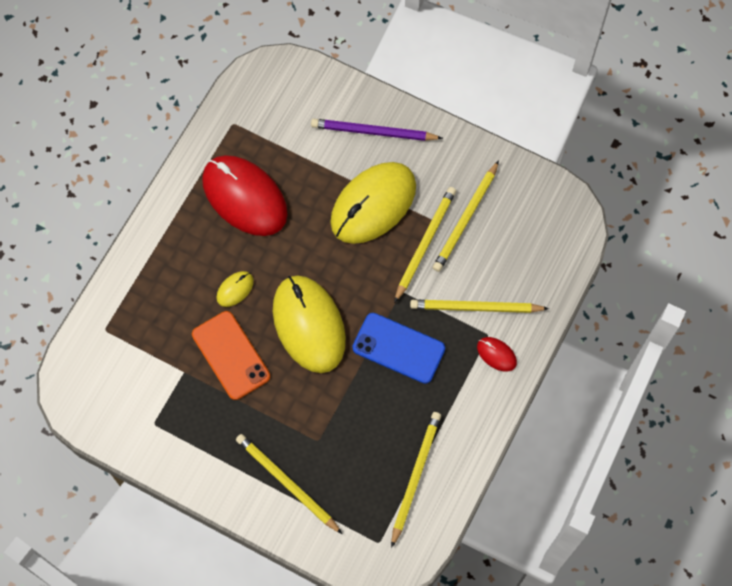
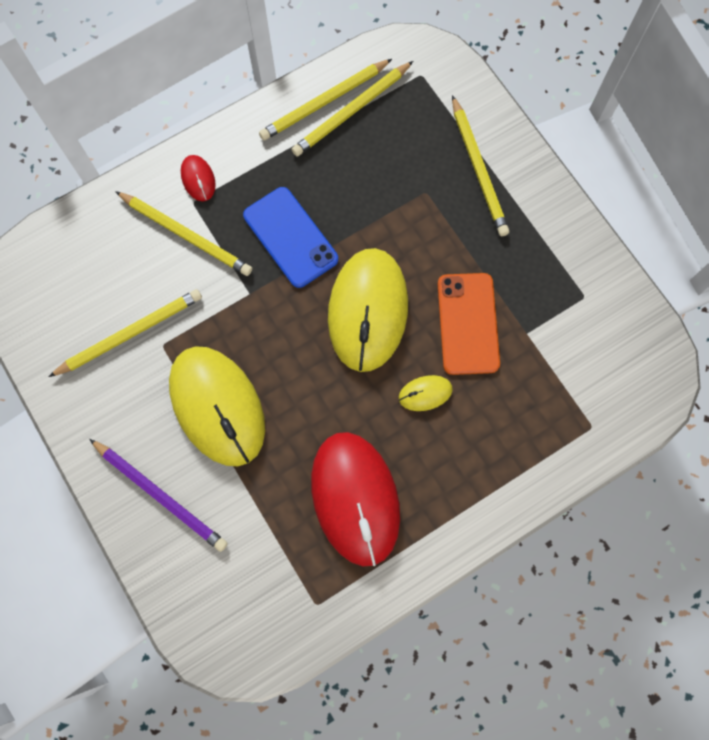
camera: 150 degrees left, 5 degrees up
yellow mouse [330,162,416,244] -> yellow mouse turned 75 degrees clockwise [169,346,265,466]
yellow pencil [394,187,456,303] -> yellow pencil moved to [259,59,392,141]

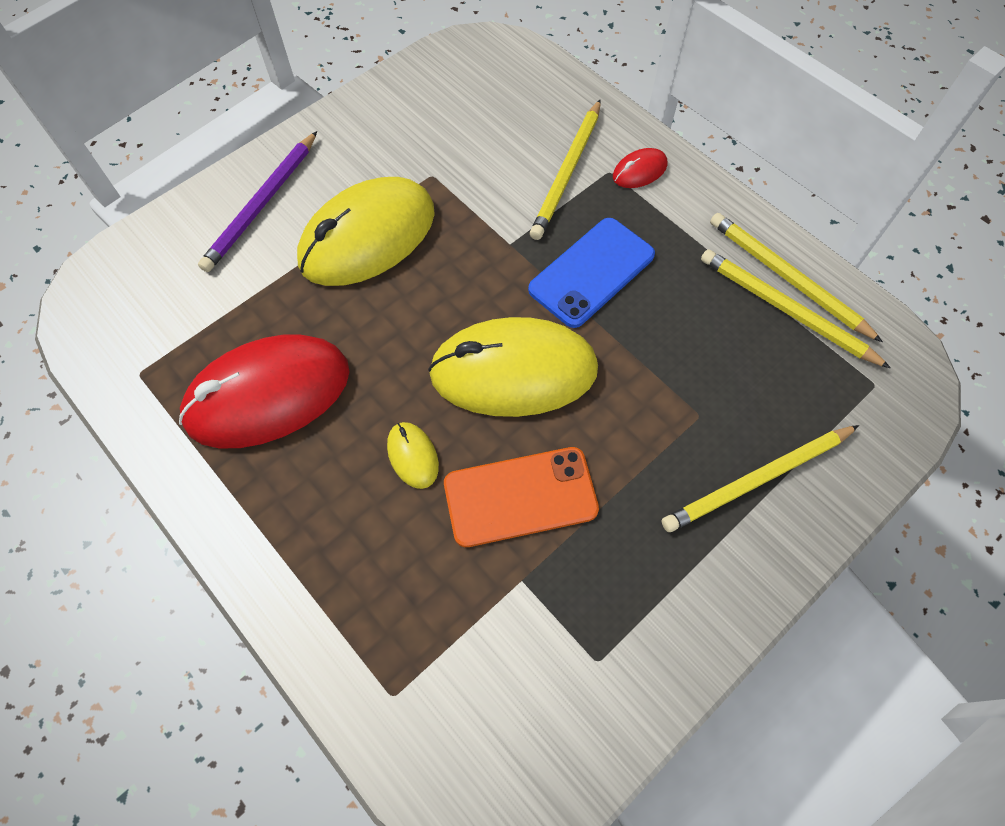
camera: 80 degrees right, 10 degrees down
yellow pencil [48,289,202,377] -> none

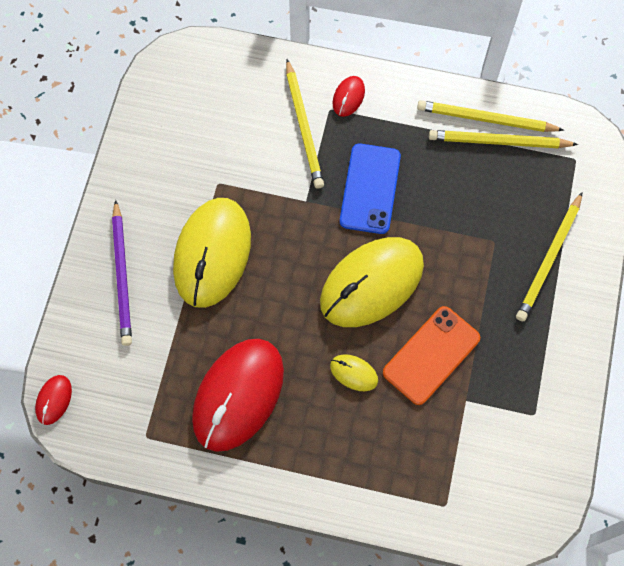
camera: 35 degrees left, 5 degrees up
none -> red mouse [35,375,72,425]

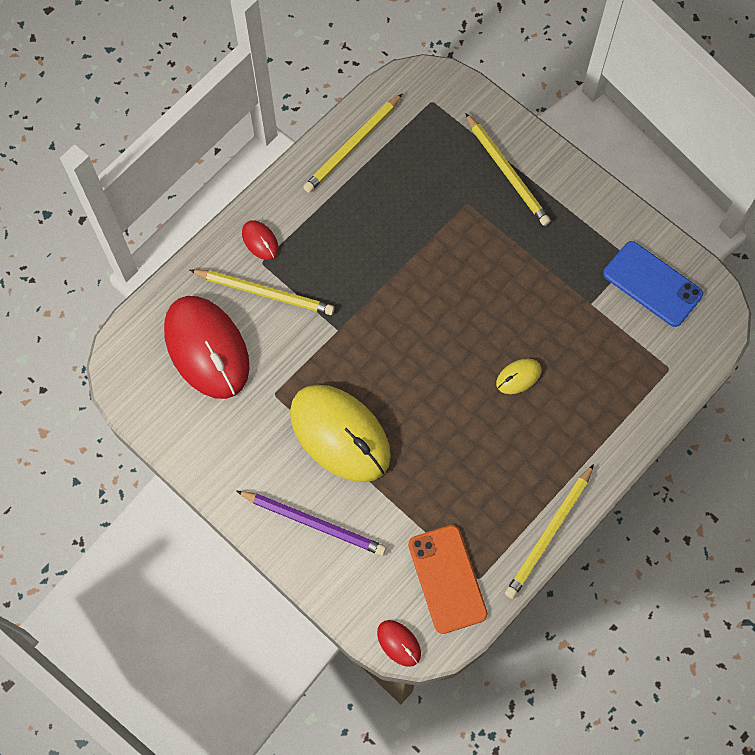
camera: 60 degrees left, 0 degrees up
red mouse [192,339,284,452] -> red mouse moved to [164,296,250,399]
yellow mouse [320,237,424,327] -> none
blue phone [340,143,401,234] -> blue phone moved to [603,241,703,327]
orange phone [383,306,480,405] -> orange phone moved to [408,525,488,634]
yellow pencil [429,130,578,148] -> yellow pencil moved to [505,464,594,599]

